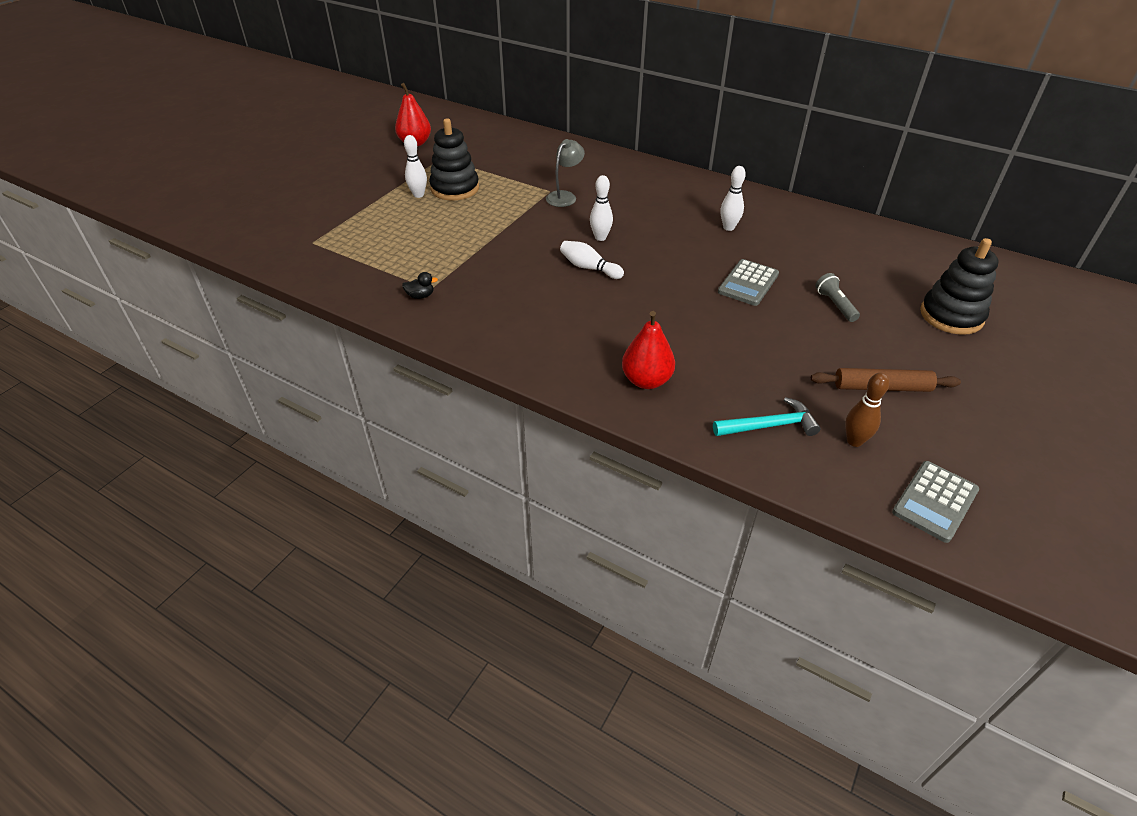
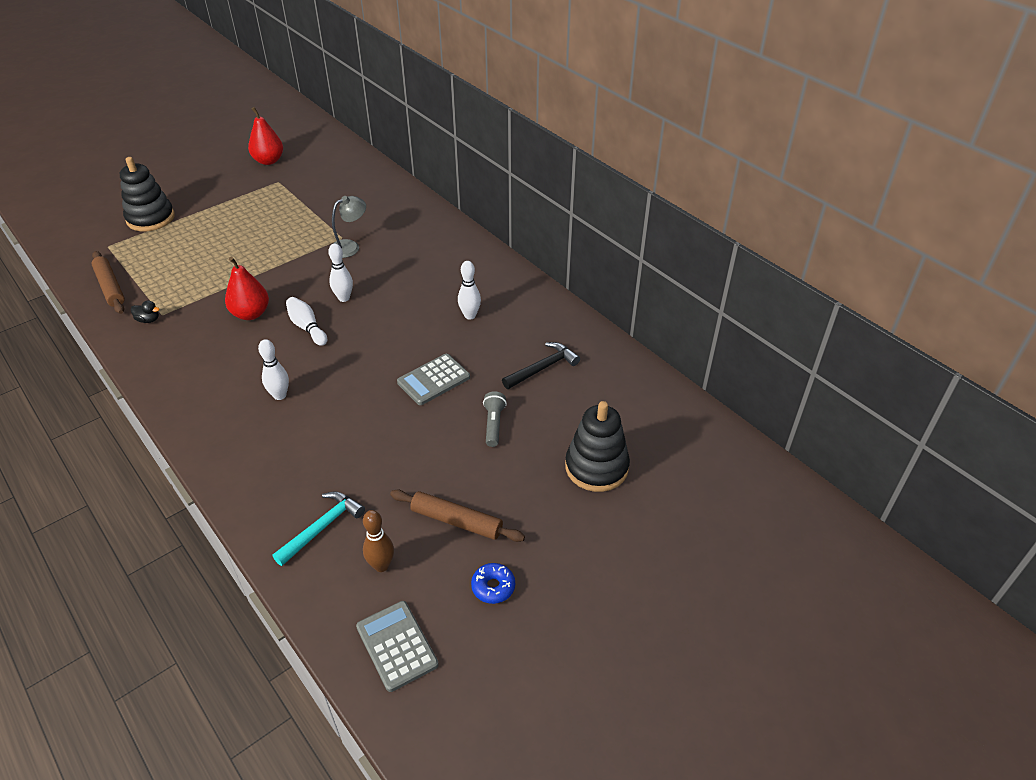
camera: 20 degrees right, 0 degrees up
white bowling pin [404,135,427,198] -> white bowling pin moved to [258,339,289,400]
black stacking toy [429,118,479,201] -> black stacking toy moved to [120,157,175,231]
red pear [622,311,675,389] -> red pear moved to [225,257,269,320]
turquoise hammer [713,397,820,436] -> turquoise hammer turned 60 degrees counterclockwise [272,492,365,566]
grey calculator [892,461,979,543] -> grey calculator turned 90 degrees clockwise [356,601,439,692]
none -> brown rolling pin [92,251,124,314]
none -> blue donut [471,563,515,604]
none -> black hammer [502,342,580,389]

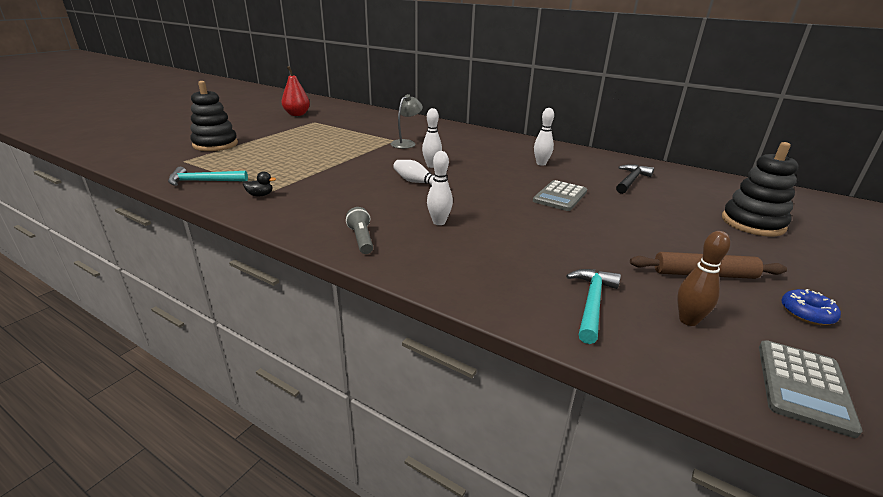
camera: 20 degrees left, 15 degrees down
brown rolling pin [92,251,124,314] -> turquoise hammer [168,167,248,186]
red pear [225,257,269,320] -> none
grey calculator [356,601,439,692] -> grey calculator turned 105 degrees counterclockwise [759,340,862,438]
grey flashlight [483,391,507,447] -> grey flashlight moved to [346,207,373,254]

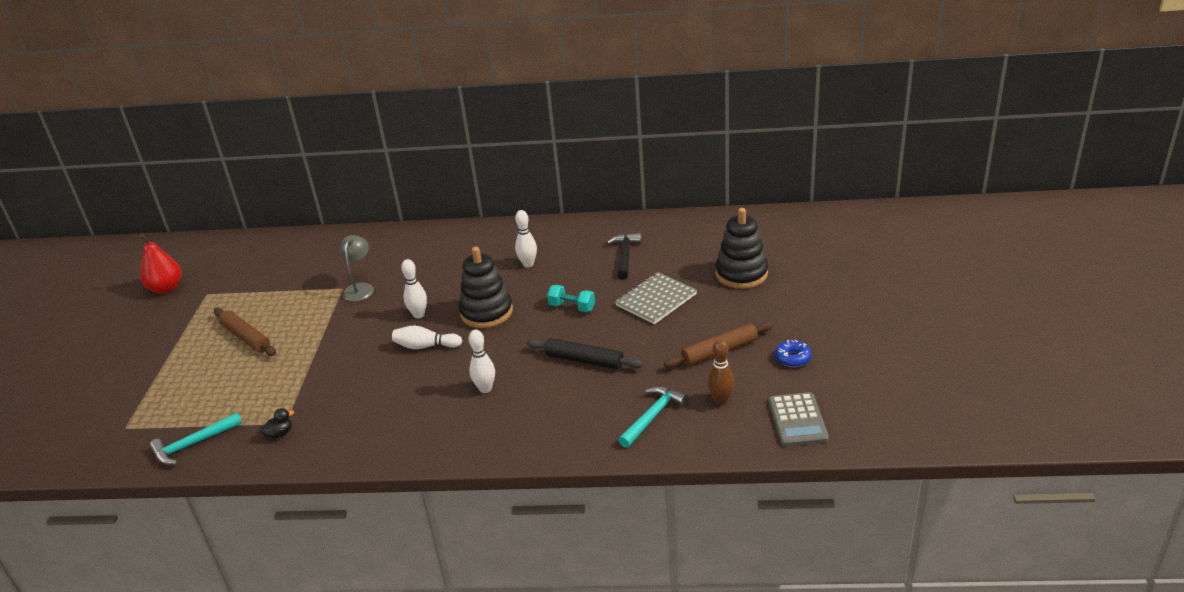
camera: 25 degrees left, 5 degrees up
black stacking toy [190,81,238,151] -> black stacking toy moved to [459,247,513,328]
grey flashlight [346,207,373,254] -> none
grey calculator [533,180,587,211] -> turquoise dumbbell [547,285,595,312]
turquoise hammer [566,269,621,344] -> turquoise hammer turned 45 degrees clockwise [618,386,688,448]
none -> brown rolling pin [214,308,276,356]
none -> black rolling pin [527,338,643,369]
none -> grey notebook [615,272,697,324]

